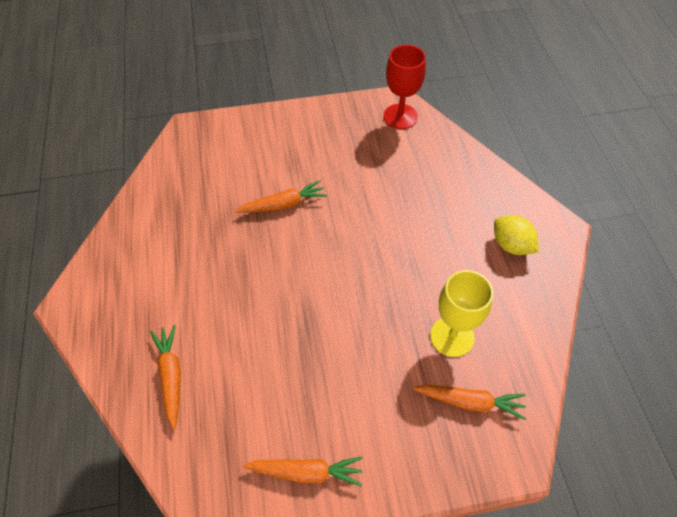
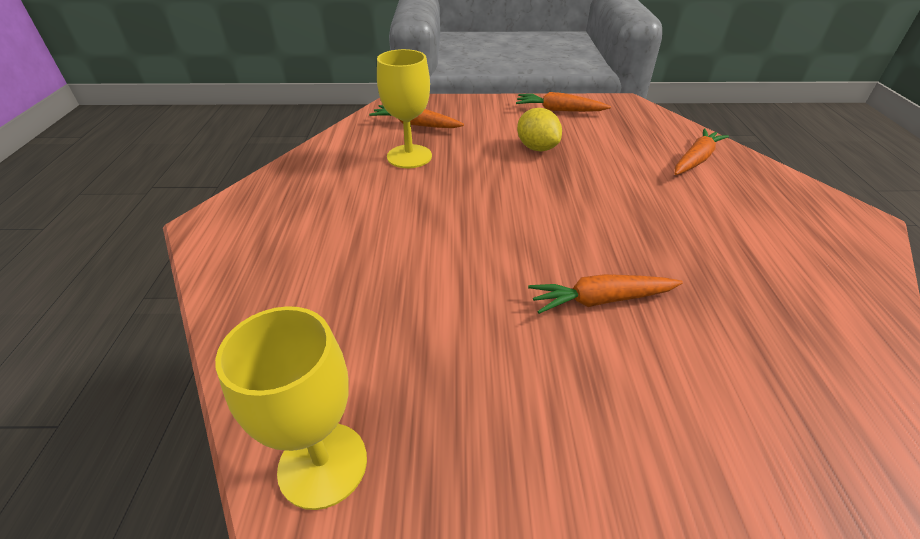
camera: 170 degrees left, 15 degrees down
orange carrot [150,325,181,429] -> orange carrot turned 135 degrees counterclockwise [675,128,729,175]
red goblet [383,45,426,129] -> yellow goblet [215,306,367,510]
yellow lemon [494,215,539,255] -> yellow lemon moved to [517,108,562,151]

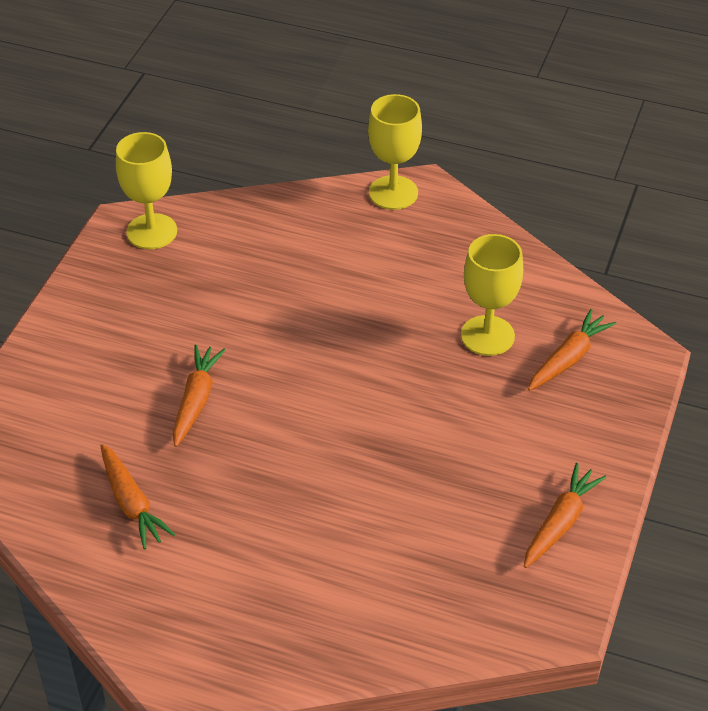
camera: 110 degrees right, 5 degrees up
yellow lemon [517,108,562,151] -> none
orange carrot [675,128,729,175] -> orange carrot moved to [100,444,175,549]
none -> yellow goblet [368,94,422,210]

